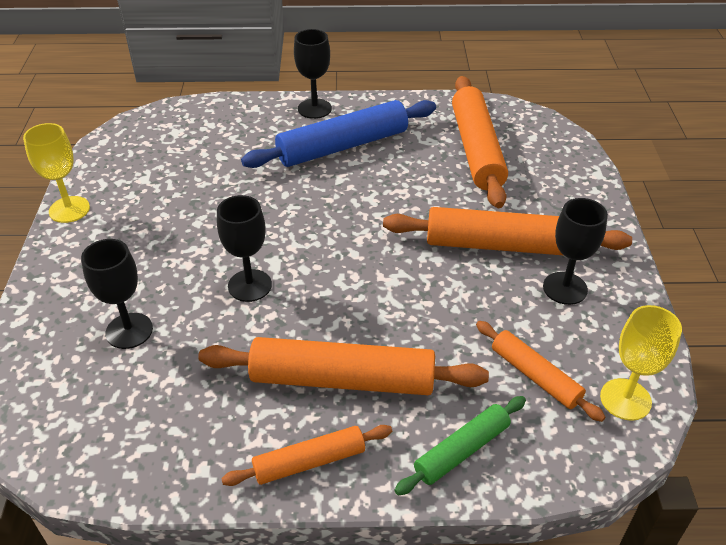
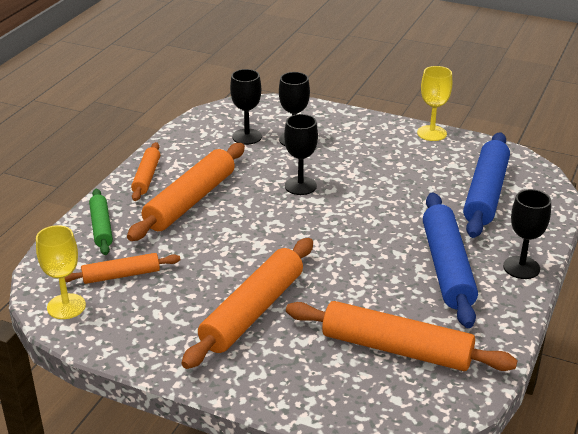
camera: 115 degrees right, 10 degrees down
black goblet [543,198,608,305] -> black goblet moved to [230,69,262,145]
none -> blue rolling pin [463,132,510,238]

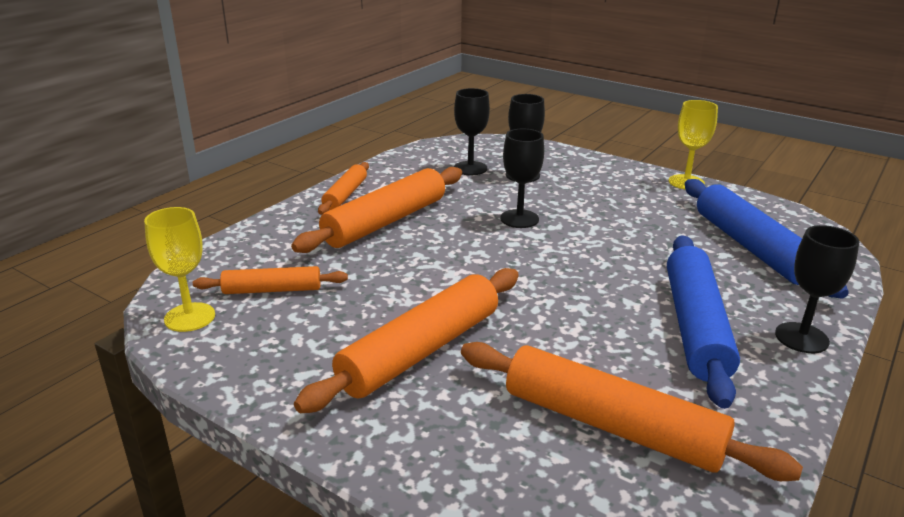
camera: 10 degrees right, 5 degrees down
green rolling pin [89,189,113,255] -> none
blue rolling pin [463,132,510,238] -> blue rolling pin turned 45 degrees counterclockwise [684,179,849,299]

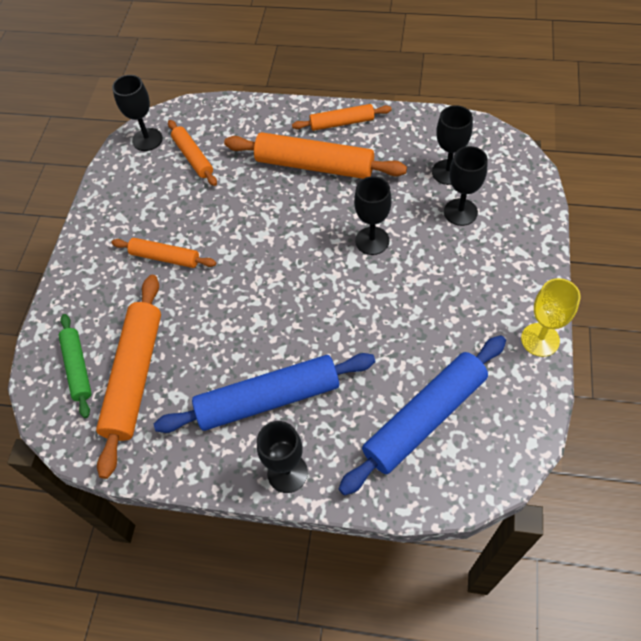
camera: 70 degrees right, 30 degrees up
yellow goblet [144,207,215,332] -> black goblet [112,75,163,151]
orange rolling pin [294,268,519,413] -> orange rolling pin [111,238,216,268], size x0.56
none -> green rolling pin [59,314,92,418]

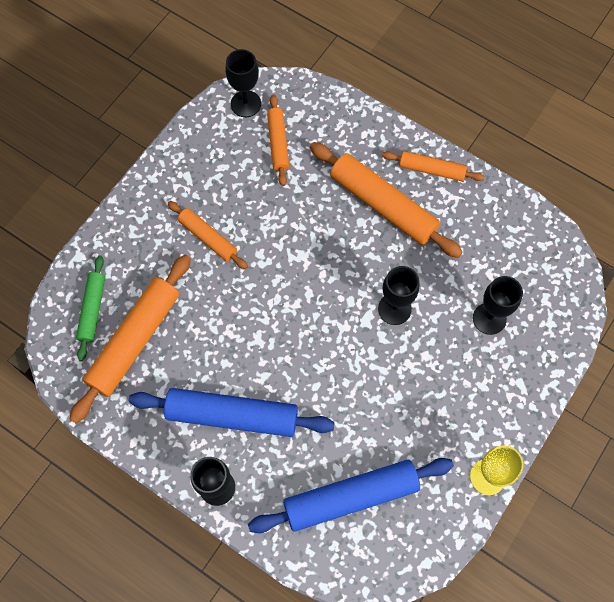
camera: 20 degrees right, 10 degrees up
black goblet [432,105,473,185] -> none

